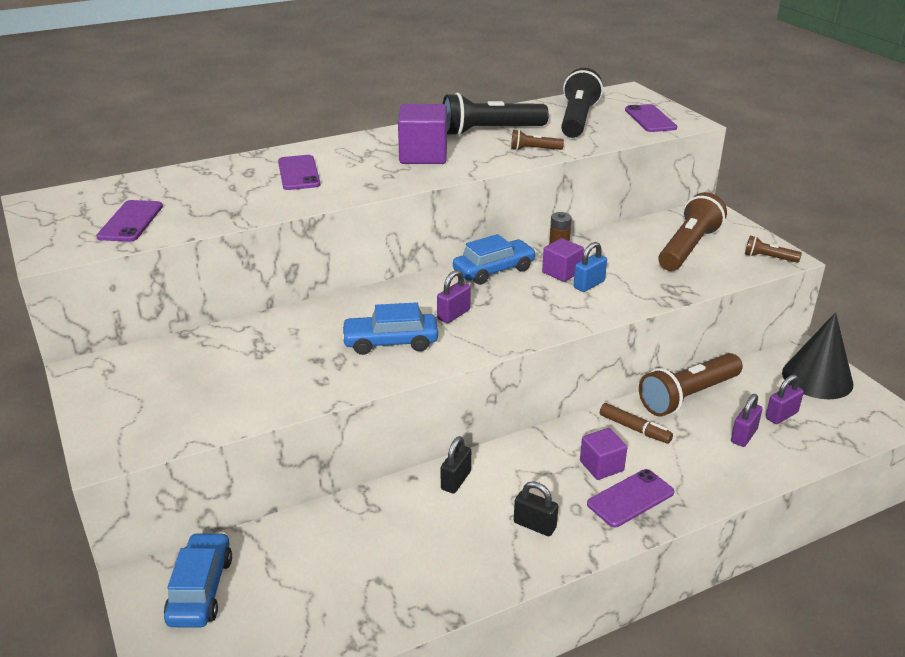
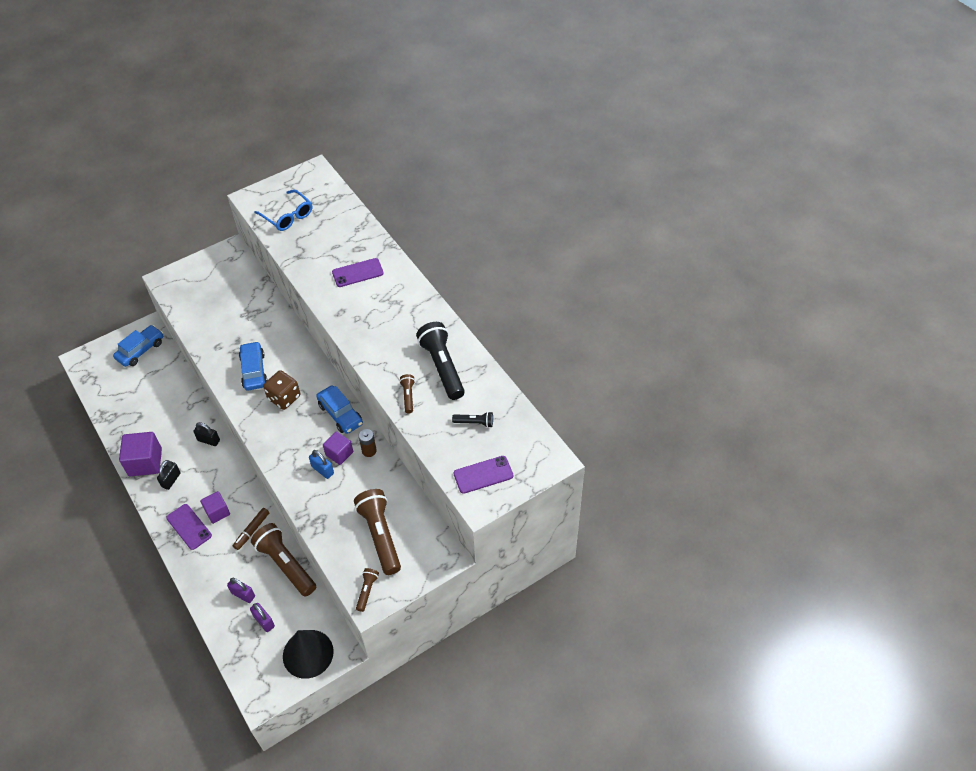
camera: 85 degrees right, 20 degrees up
purple phone [96,200,163,242] -> blue glasses [254,190,313,231]
blue car [164,532,232,628] -> blue car turned 45 degrees counterclockwise [113,325,163,367]
purple cube [398,104,447,164] -> purple cube moved to [119,432,162,476]
purple padlock [437,270,471,323] -> brown dice [263,370,300,410]
black flashlight [561,68,603,138] -> black flashlight [452,412,493,428], size x0.47
brown flashlight [659,192,727,271] -> brown flashlight turned 135 degrees counterclockwise [354,489,401,575]

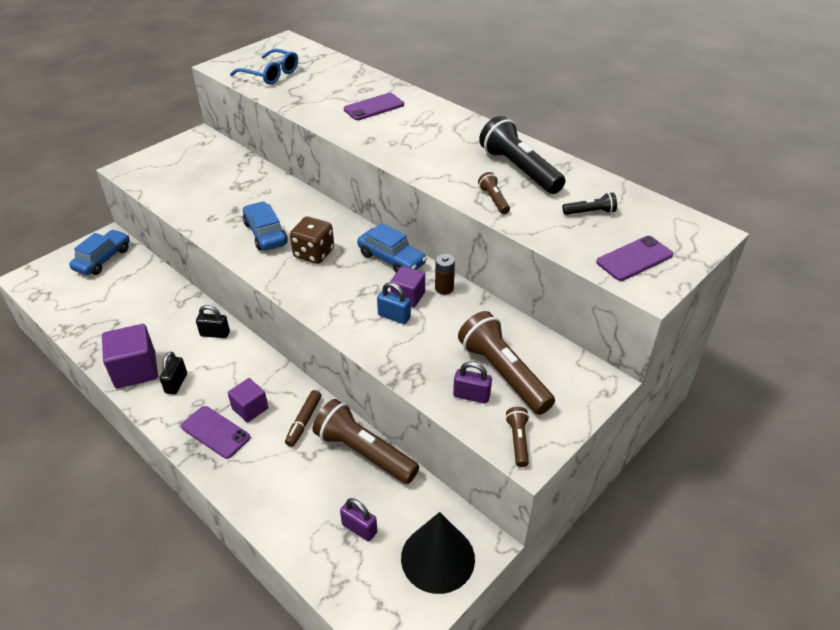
camera: 15 degrees left, 10 degrees down
purple padlock [227,578,255,603] -> purple padlock moved to [453,361,492,404]

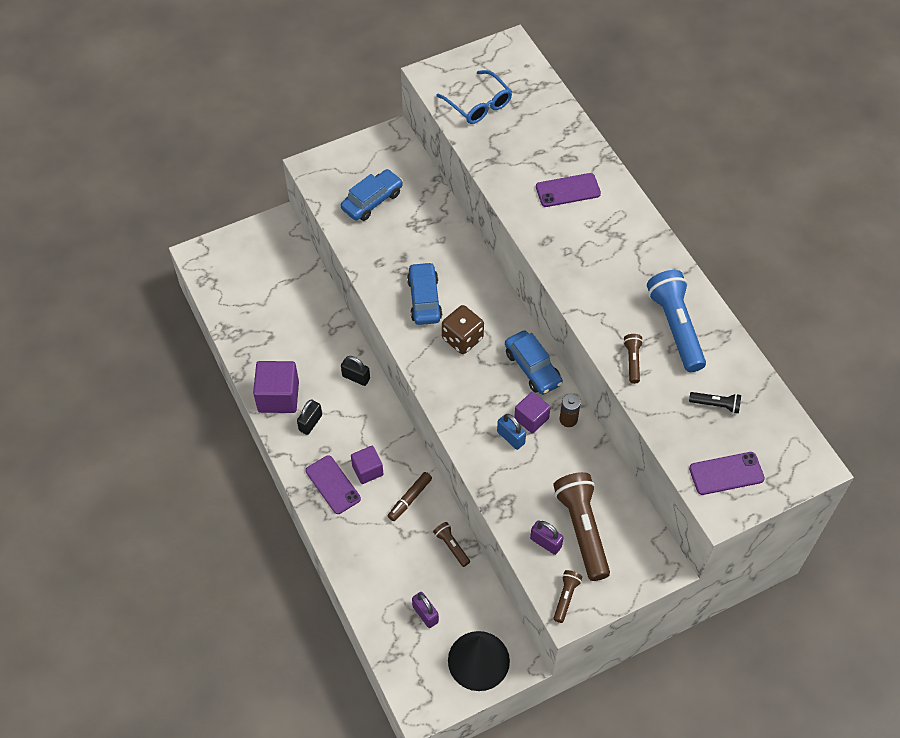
camera: 20 degrees right, 15 degrees up
blue car [69,230,130,275] -> blue car moved to [341,169,403,221]
brown flashlight [312,399,419,484] -> brown flashlight [433,522,470,567], size x0.47
black flashlight [479,116,565,194] -> blue flashlight [647,270,706,372]

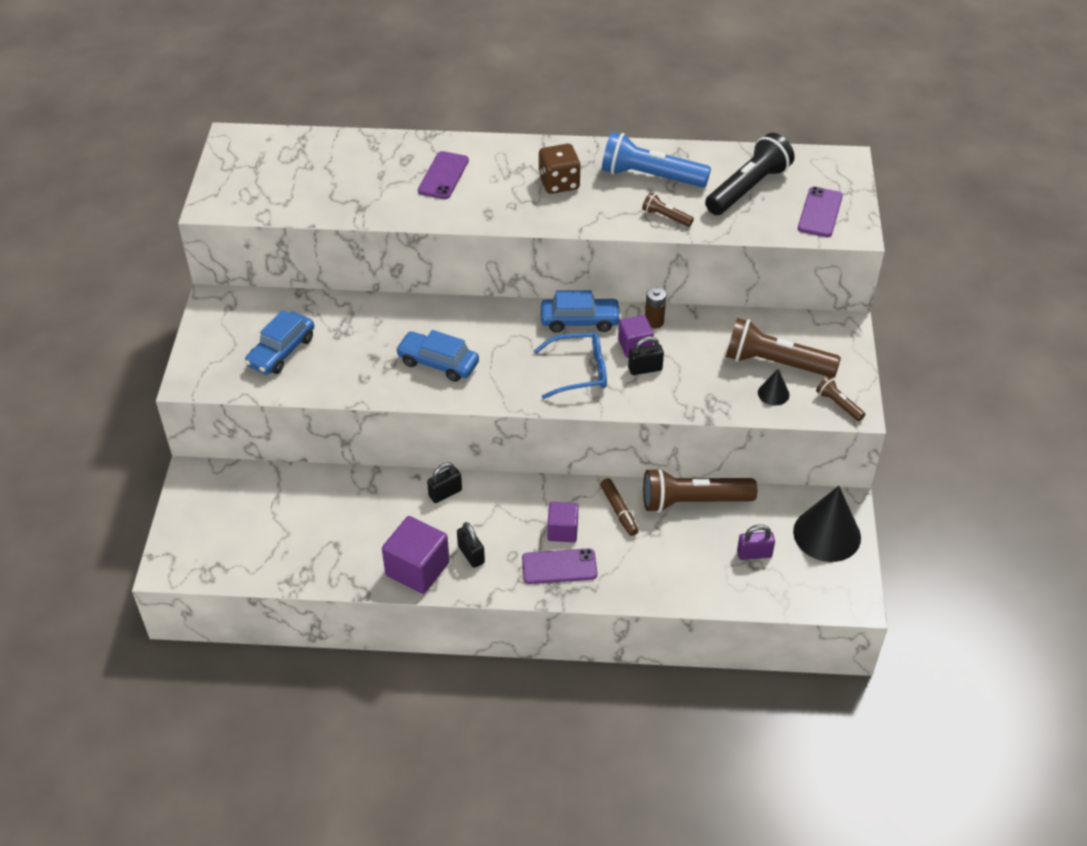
camera: 60 degrees left, 10 degrees down
blue car [341,169,403,221] -> blue car turned 135 degrees counterclockwise [245,310,314,375]
brown flashlight [433,522,470,567] -> brown flashlight [643,468,757,513], size x2.11
blue glasses [436,70,512,124] -> blue glasses moved to [534,332,607,399]
brown dice [442,305,484,354] -> brown dice moved to [539,144,581,194]
blue padlock [497,414,526,450] -> black padlock [628,336,664,375]
purple padlock [530,520,564,555] -> black cone [758,369,790,406]
black flashlight [689,392,741,413] -> black flashlight [705,133,794,215], size x2.11

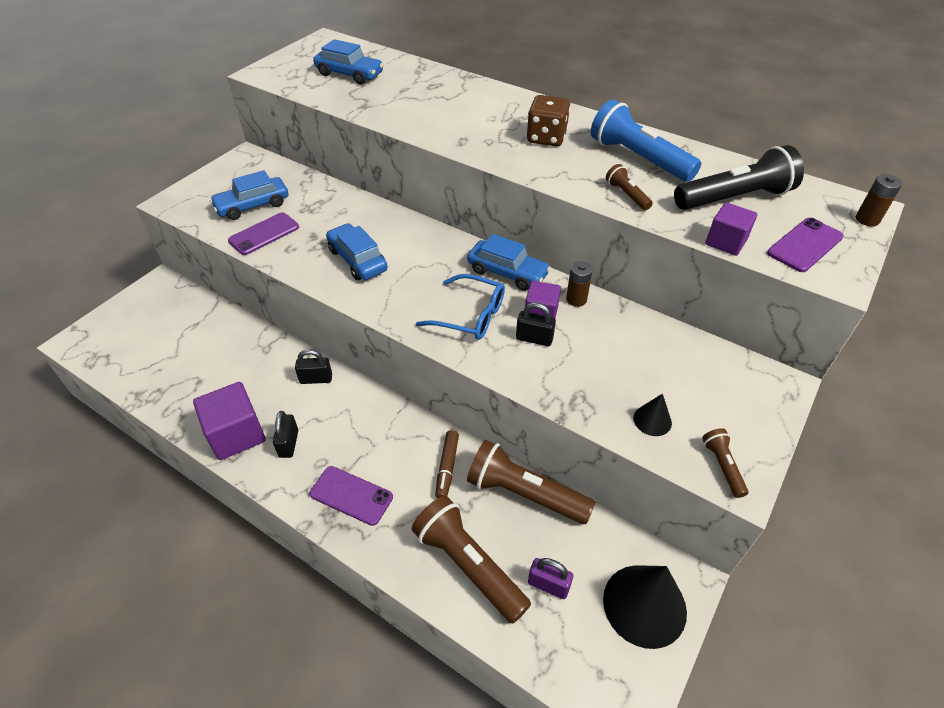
camera: 30 degrees right, 0 degrees up
purple phone [418,151,469,199] -> purple phone moved to [228,212,299,255]
purple cube [547,502,579,542] -> purple cube moved to [705,202,757,256]
brown flashlight [726,318,841,378] -> brown flashlight moved to [412,496,531,624]
none -> blue car [313,39,384,84]
none -> brown battery [856,174,902,226]

